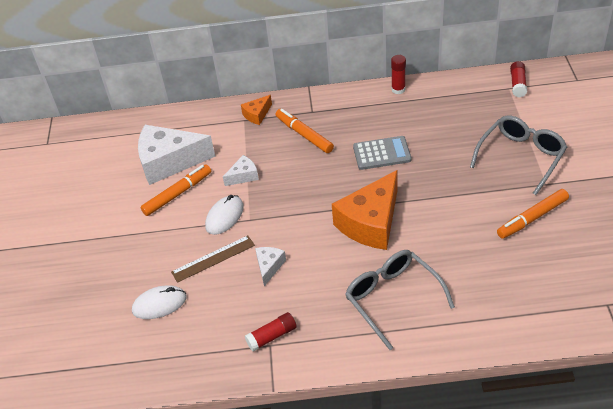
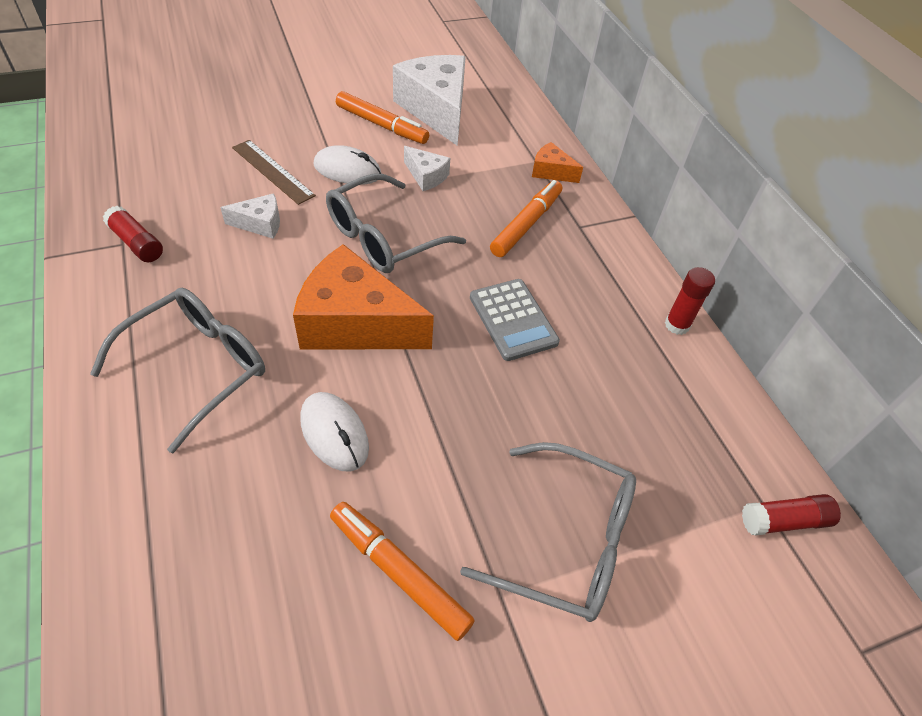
camera: 65 degrees right, 5 degrees up
white mouse [132,285,187,319] -> white mouse moved to [300,392,369,472]
none -> grey glasses [326,173,466,273]

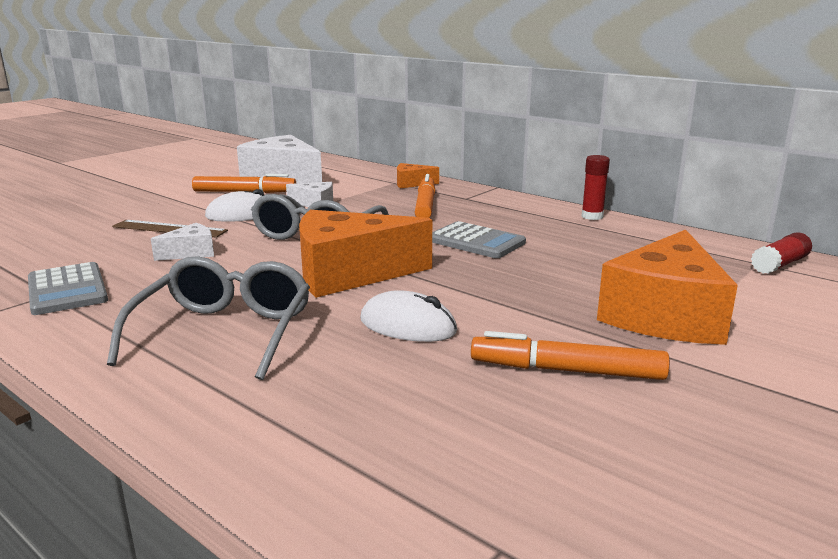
camera: 25 degrees left, 30 degrees down
red glue stick [103,206,163,262] -> grey calculator [28,262,108,315]
grey glasses [460,442,636,622] -> orange cheese [597,229,738,345]

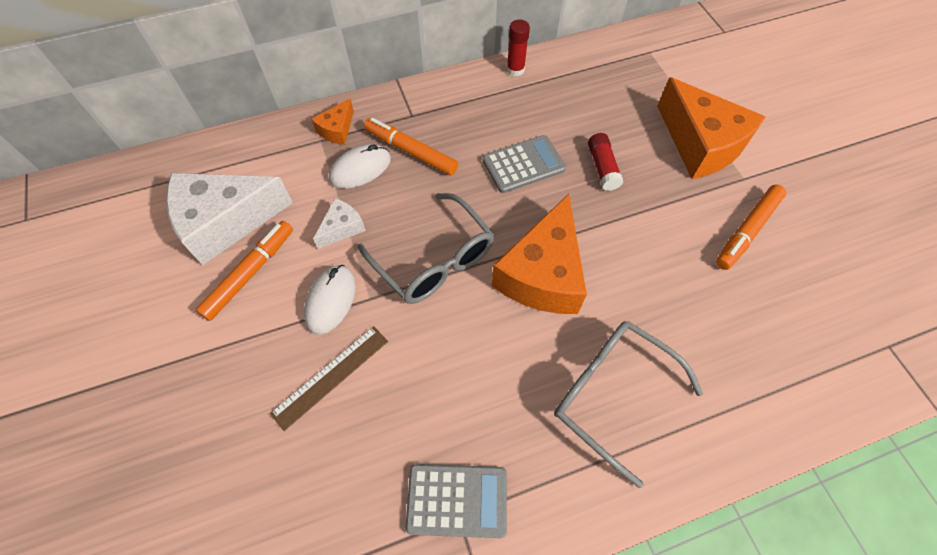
camera: 60 degrees left, 40 degrees up
white cheese [151,223,214,261] -> none
white mouse [360,290,457,342] -> white mouse moved to [329,144,391,189]
red glue stick [751,232,812,274] -> red glue stick moved to [588,133,623,191]

